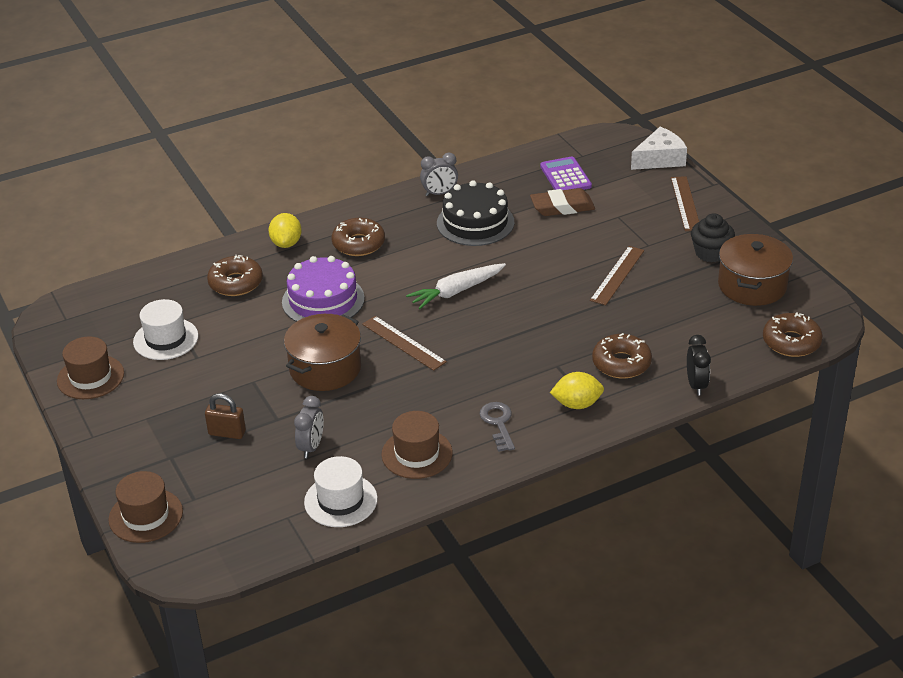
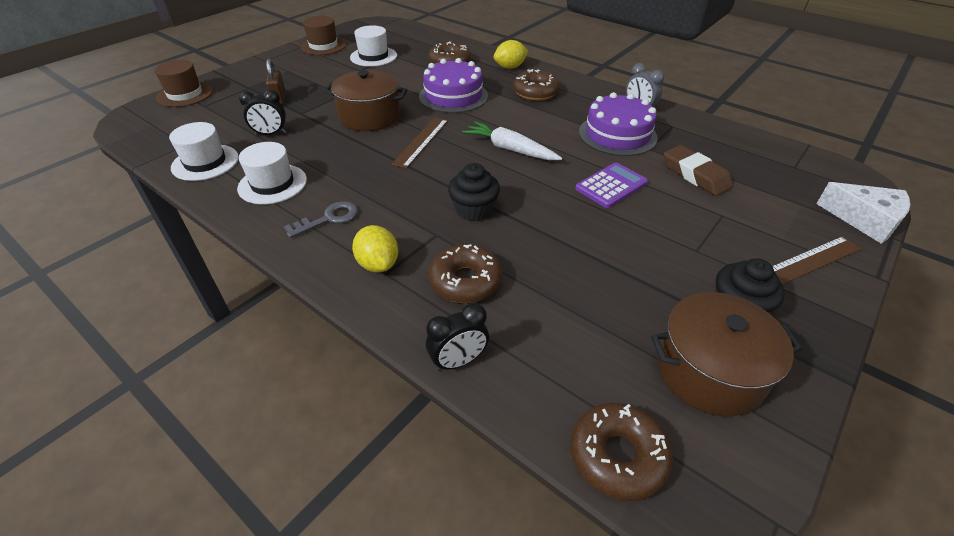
camera: 65 degrees right, 5 degrees up
grey clock [294,396,324,458] -> black clock [239,89,286,136]
brown hat [381,411,453,479] -> white hat [237,142,307,204]
black cake [437,180,514,246] -> purple cake [579,92,658,156]
purple calculator [540,156,592,190] -> purple calculator moved to [575,162,648,208]
brown ruler [590,246,644,305] -> none
none -> black cupcake [448,163,500,222]

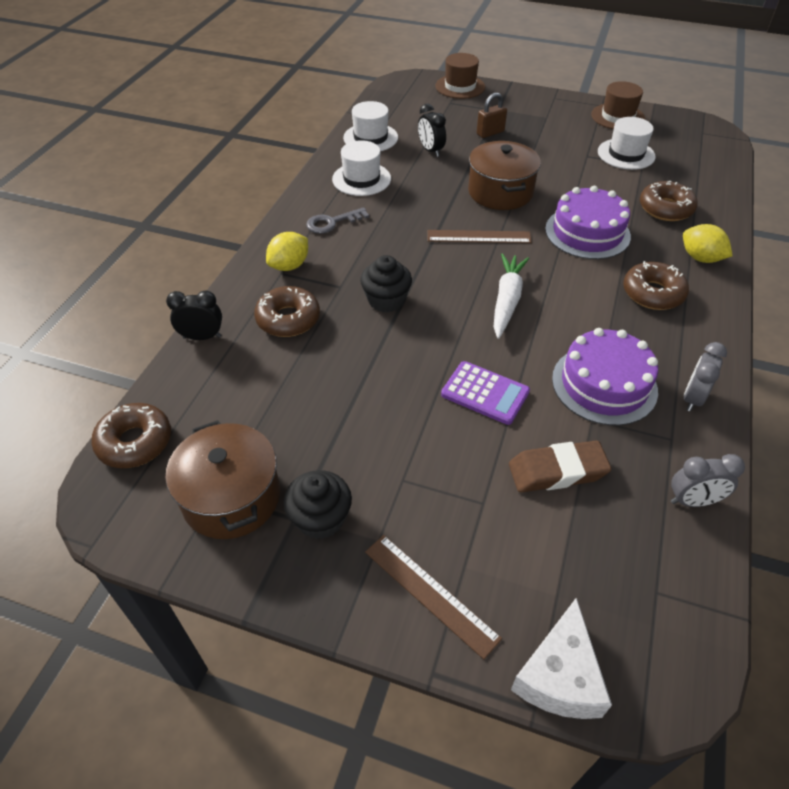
camera: 70 degrees right, 5 degrees up
grey key [284,201,358,238] -> grey key turned 120 degrees clockwise [306,207,369,234]
black clock [426,303,489,371] -> black clock turned 135 degrees clockwise [166,291,222,340]
brown eraser [664,145,733,196] -> brown eraser turned 45 degrees clockwise [509,441,611,492]
none -> grey clock [671,454,745,507]

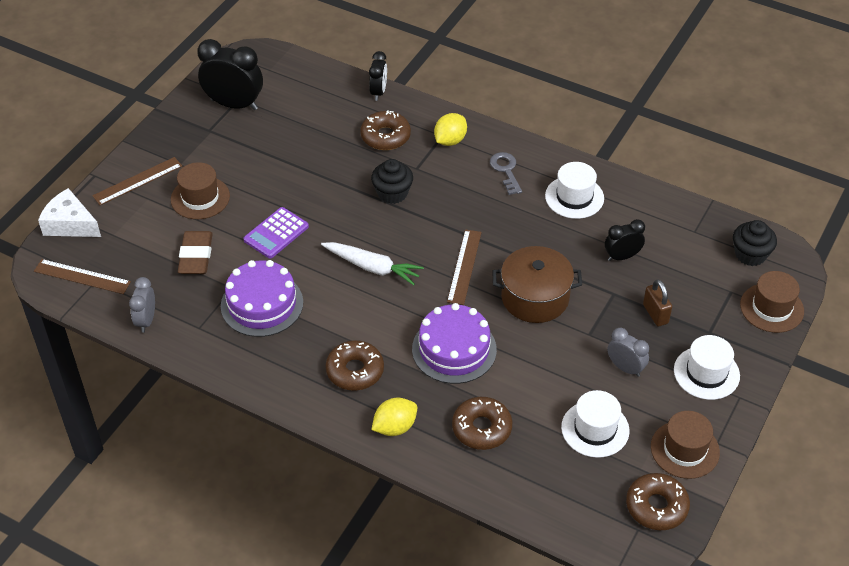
camera: 100 degrees right, 0 degrees up
brown donut [91,403,171,468] -> brown donut moved to [626,473,690,530]
brown pot [166,420,280,539] -> black clock [197,39,263,110]
yellow lemon [266,232,308,271] -> yellow lemon turned 75 degrees clockwise [434,113,467,146]
black cupcake [283,470,352,539] -> black cupcake moved to [733,220,777,266]
white hat [343,101,398,151] -> white hat moved to [674,335,740,400]
grey clock [684,342,727,412] -> grey clock moved to [607,328,649,377]
none -> brown ruler [34,259,131,294]
none -> brown hat [171,162,230,219]

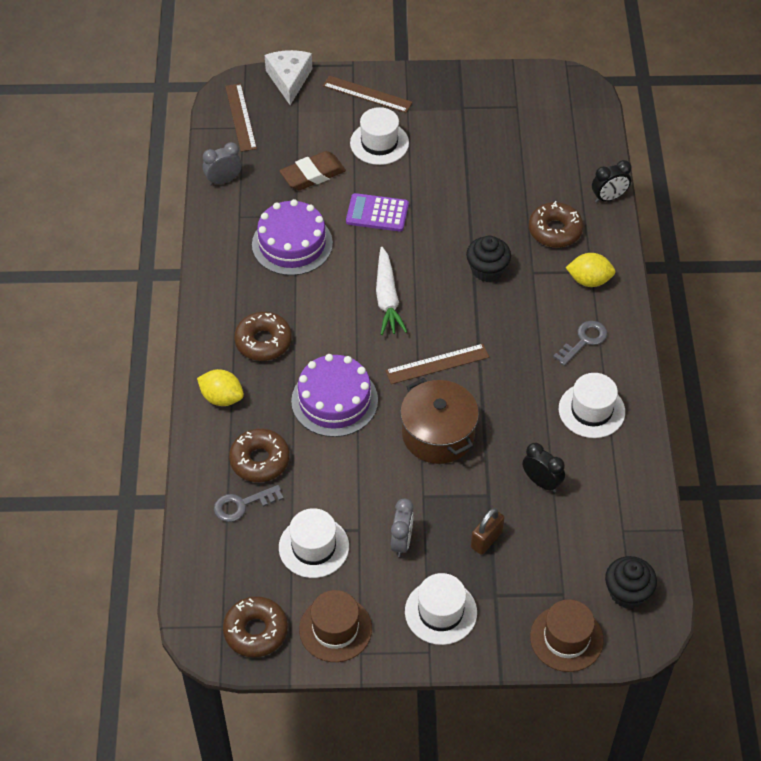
camera: 60 degrees right, 5 degrees up
brown hat [171,162,230,219] -> white hat [350,107,409,165]
black clock [197,39,263,110] -> none
none -> grey key [214,485,284,522]

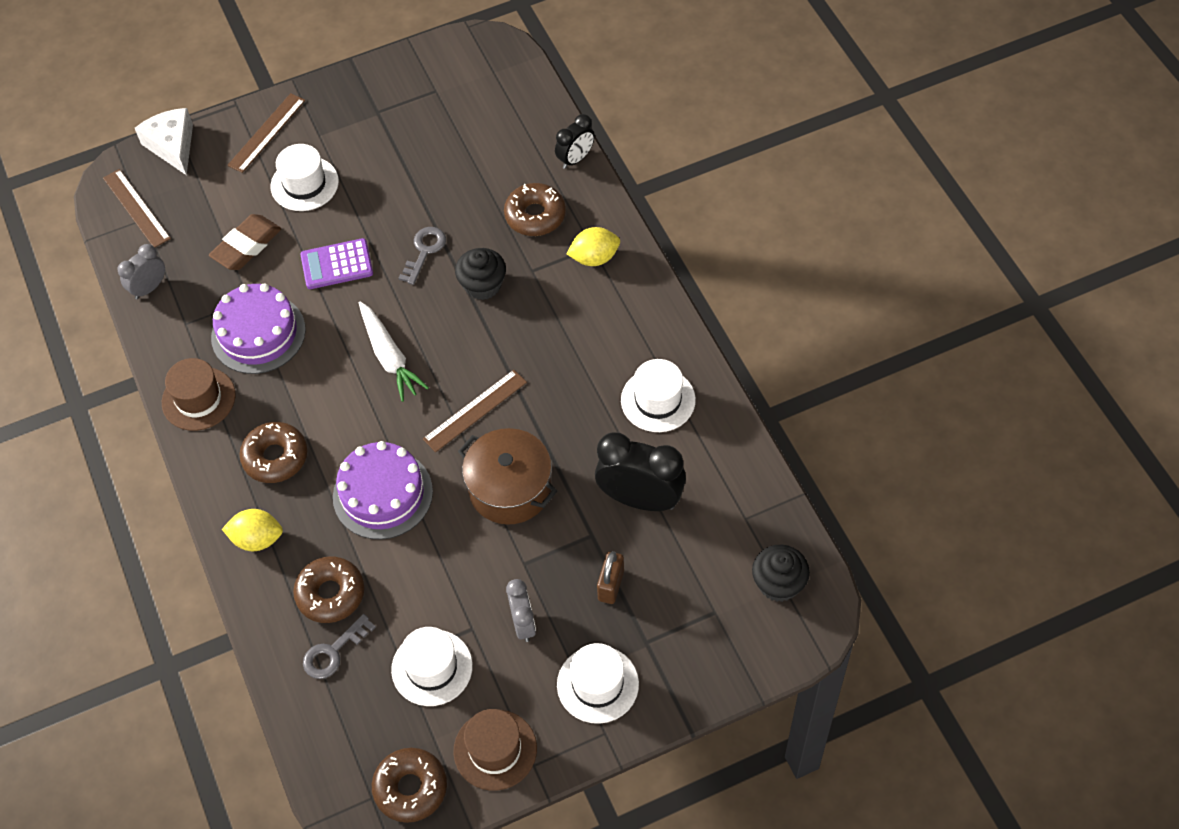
camera: 20 degrees left, 5 degrees up
brown ruler [323,75,413,113] -> brown ruler turned 60 degrees counterclockwise [227,93,305,173]
black clock [522,443,565,492] -> black clock [595,432,686,511], size x1.77
brown hat [530,599,604,672] -> brown hat moved to [162,358,236,431]
grey key [553,321,607,366] -> grey key moved to [398,227,446,285]

